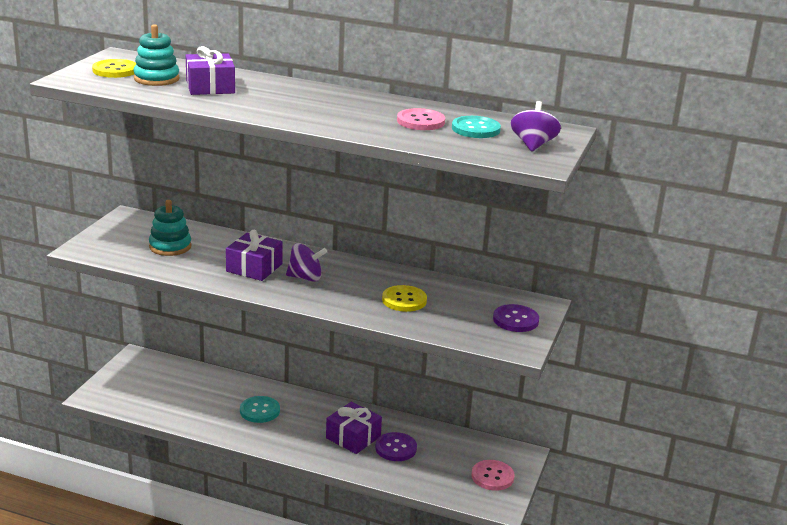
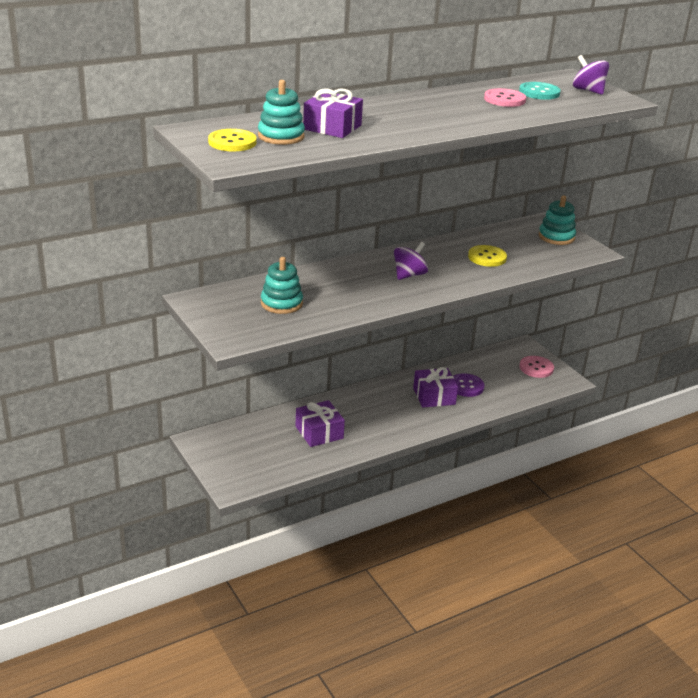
camera: 50 degrees left, 5 degrees up
purple gift [226,230,283,281] -> purple gift moved to [296,400,345,447]
turquoise button [240,396,280,423] -> none
purple button [493,304,539,332] -> turquoise stacking toy [539,196,576,245]

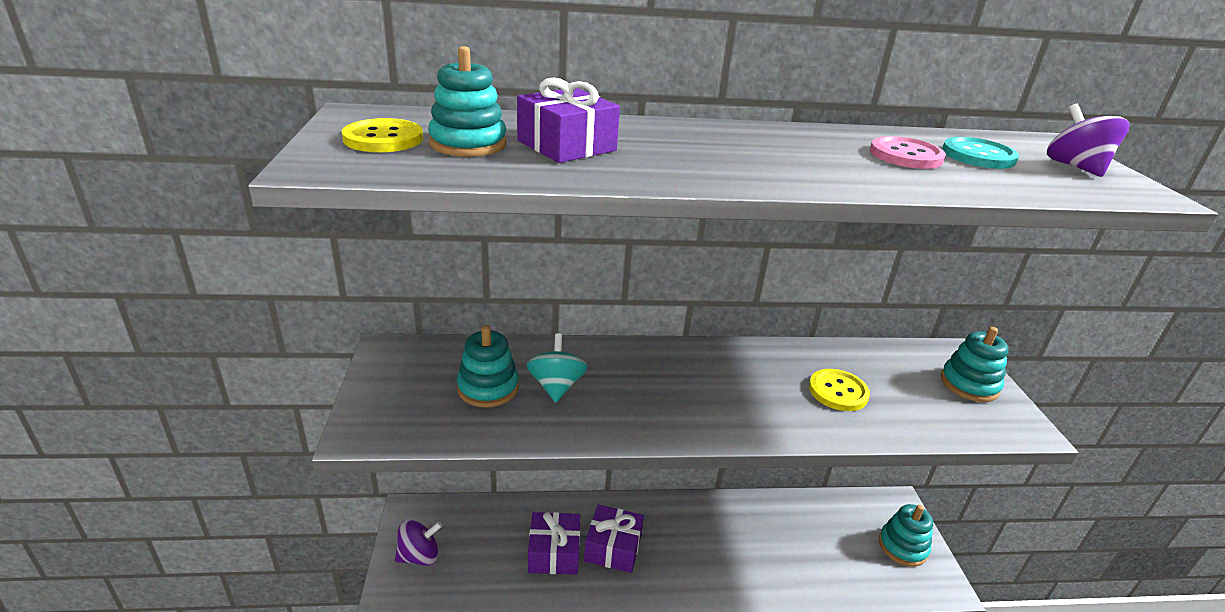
camera: 25 degrees right, 0 degrees up
purple spinning top [394,242,428,280] -> purple spinning top moved to [395,520,442,566]
purple gift [413,367,458,407] -> purple gift moved to [584,505,644,573]
purple button [453,373,484,397] -> none
pink button [519,356,554,378] -> turquoise stacking toy [879,504,933,567]
none -> turquoise spinning top [527,333,588,403]

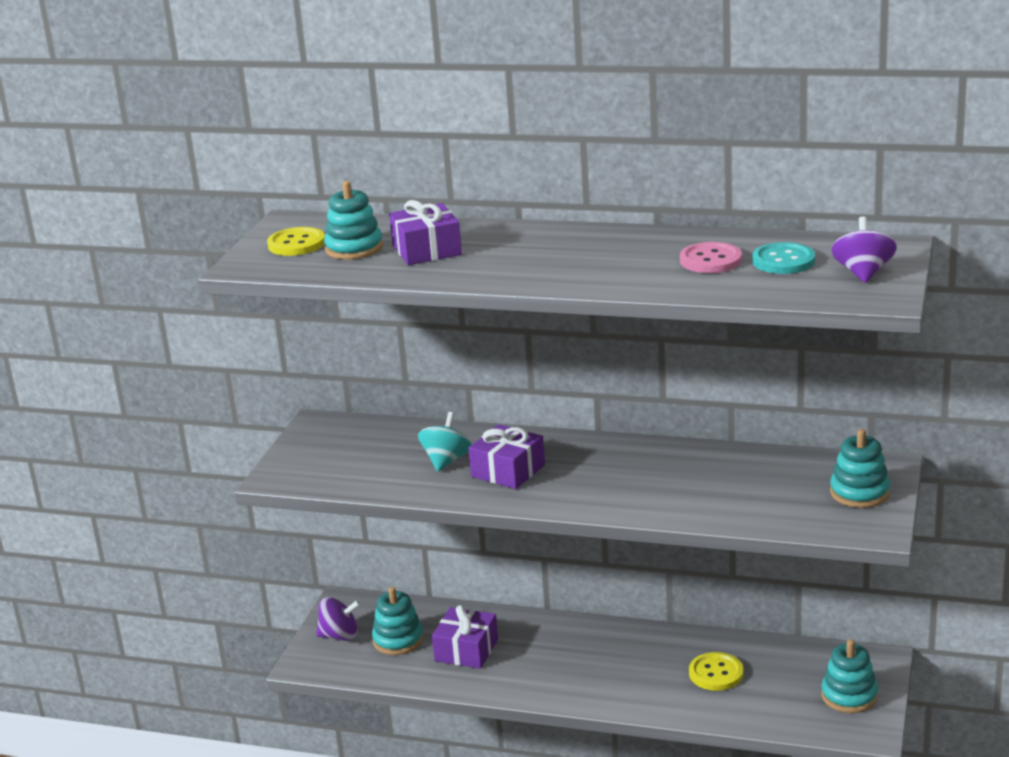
camera: 25 degrees right, 5 degrees down
turquoise stacking toy [457,325,519,408] -> turquoise stacking toy moved to [372,587,424,655]
purple gift [584,505,644,573] -> purple gift moved to [469,424,545,489]
yellow button [809,369,870,411] -> yellow button moved to [689,652,744,691]

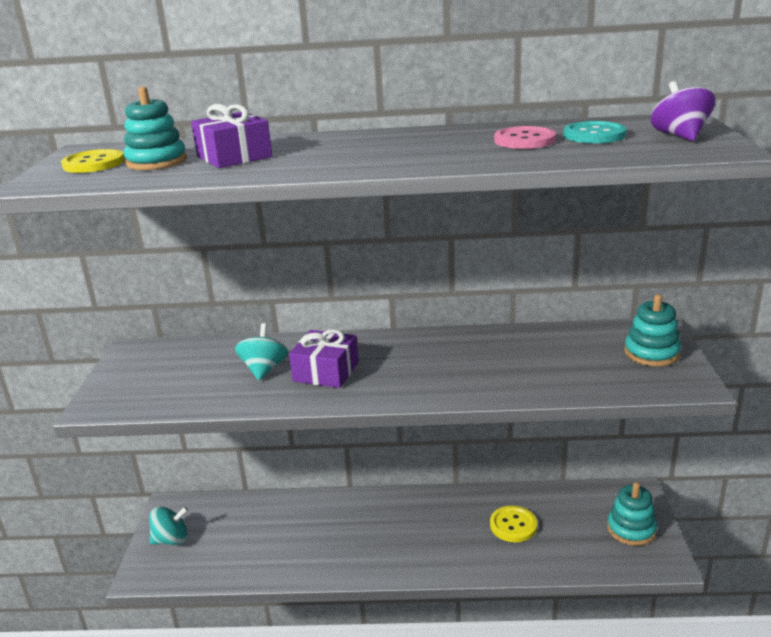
camera: 15 degrees left, 0 degrees up
purple spinning top [316,597,360,641] -> turquoise spinning top [149,506,188,545]
turquoise stacking toy [372,587,424,655] -> none
purple gift [432,605,498,669] -> none

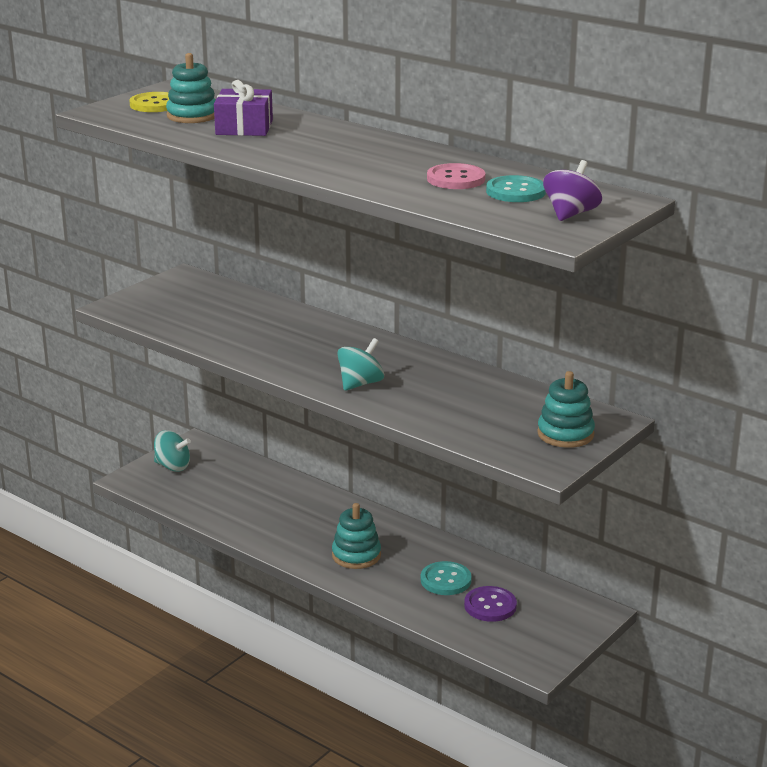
camera: 35 degrees right, 0 degrees up
turquoise spinning top [235,323,288,380] -> turquoise spinning top moved to [337,338,384,391]
purple gift [289,329,359,388] -> none
yellow button [490,506,537,542] -> turquoise button [421,561,472,595]
turquoise stacking toy [607,482,657,546] -> turquoise stacking toy moved to [332,503,381,569]
none -> purple button [464,586,517,622]

